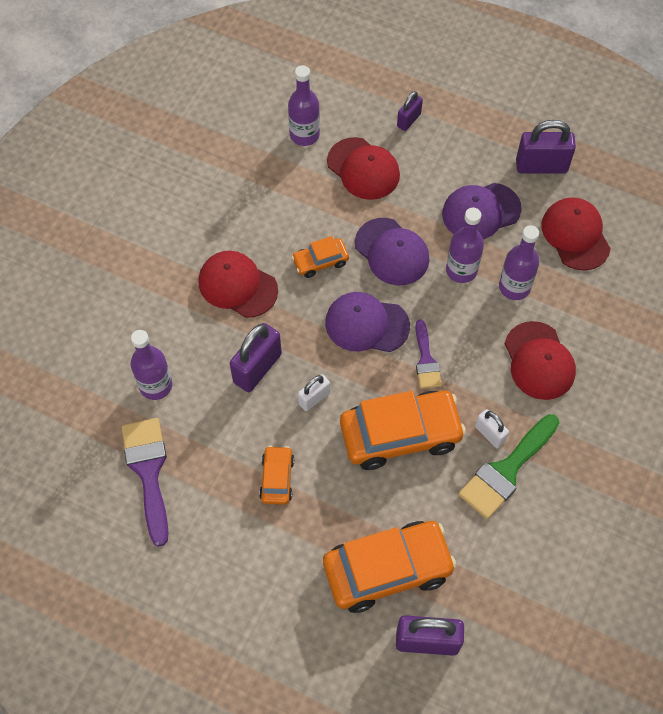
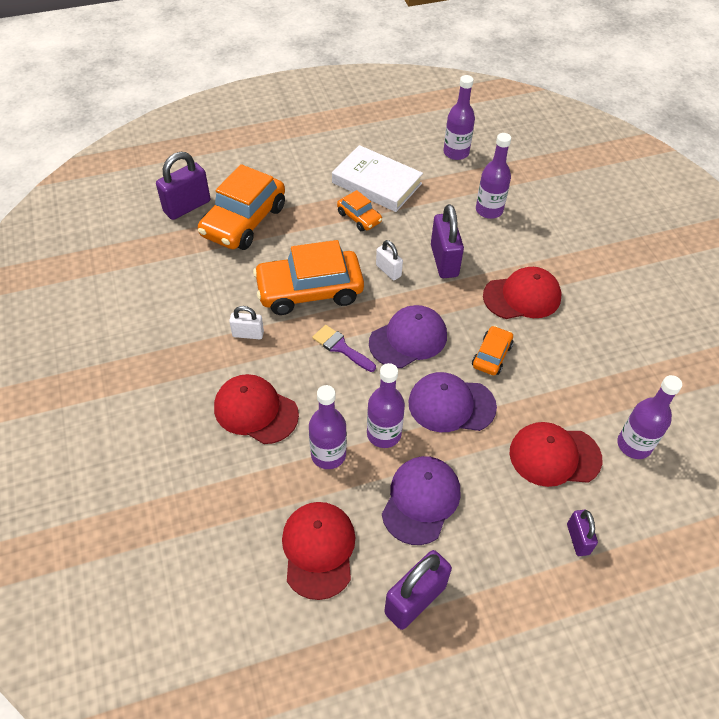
camera: 135 degrees right, 10 degrees down
purple brush [121,418,169,547] -> none
white padlock [298,374,330,411] -> white padlock turned 45 degrees counterclockwise [376,240,403,280]
orange car [340,391,466,470] -> orange car turned 45 degrees clockwise [253,240,364,315]
green brush [458,414,559,519] -> none
red cap [542,197,611,271] -> red cap turned 120 degrees counterclockwise [282,502,355,600]
none -> white book [332,145,423,212]
none -> purple bottle [443,75,475,160]

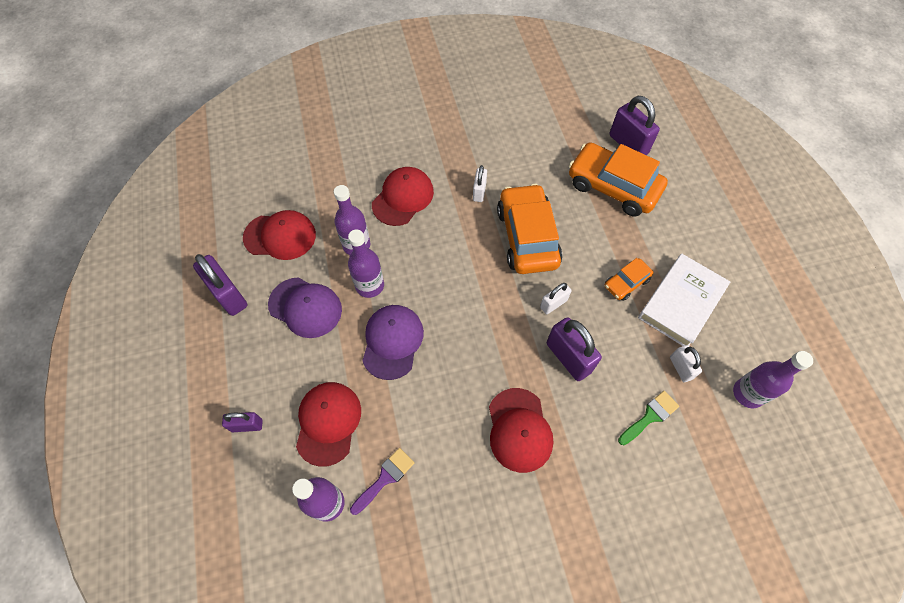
camera: 95 degrees right, 10 degrees up
purple brush [312,325,376,372] -> purple brush moved to [350,448,415,515]
purple cap [369,305,447,368] -> none
purple padlock [431,204,464,278] -> purple padlock turned 60 degrees clockwise [547,317,602,381]
orange car [472,326,513,375] -> none
purple bottle [476,133,511,219] -> green brush [618,391,679,445]
none -> white padlock [670,345,702,382]

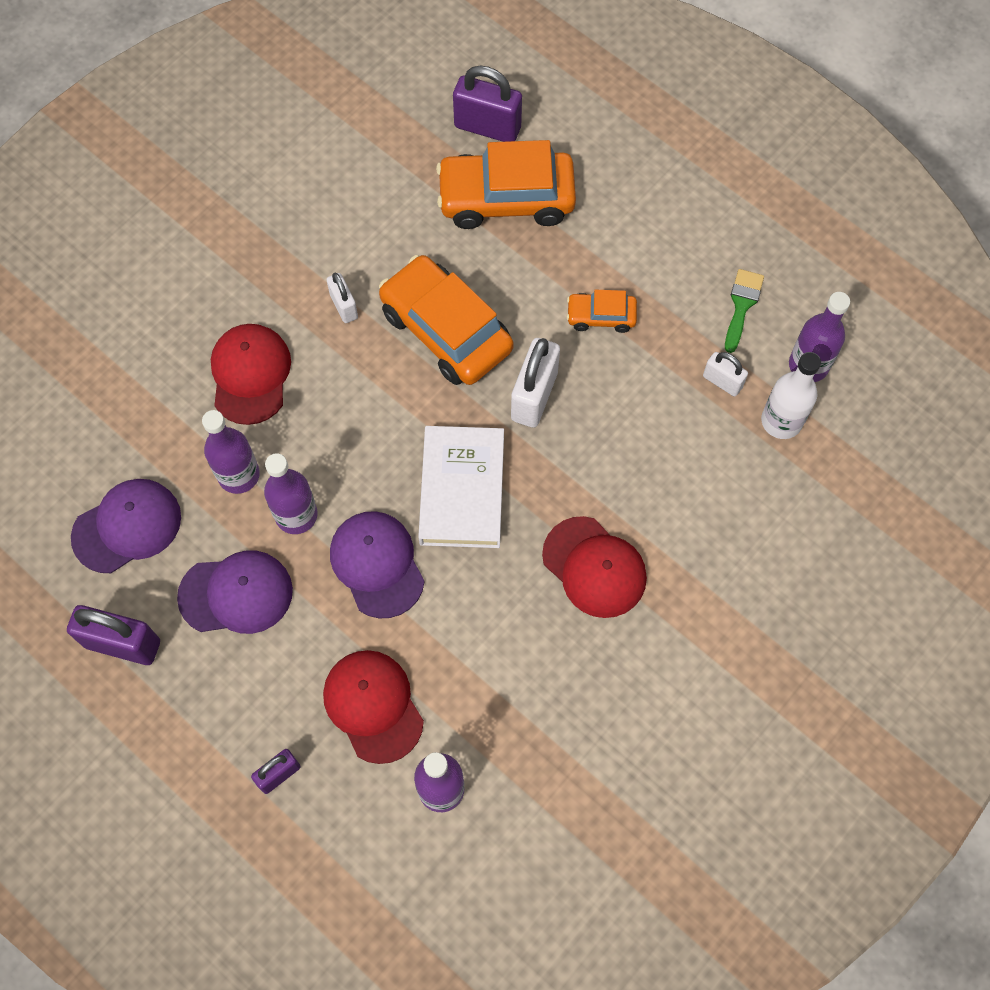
camera: 35 degrees left, 5 degrees up
red cap [243,210,316,260] -> purple cap [71,479,181,573]
purple brush [350,448,415,515] -> none
white padlock [540,283,571,314] -> white padlock [511,338,560,428], size x1.74
purple padlock [547,317,602,381] -> none
orange car [605,258,653,301] -> orange car turned 75 degrees clockwise [567,290,637,333]
green brush [618,391,679,445] -> green brush moved to [725,269,764,353]
white book [638,254,730,346] -> white book moved to [418,426,504,548]
none -> white bottle [761,352,821,439]

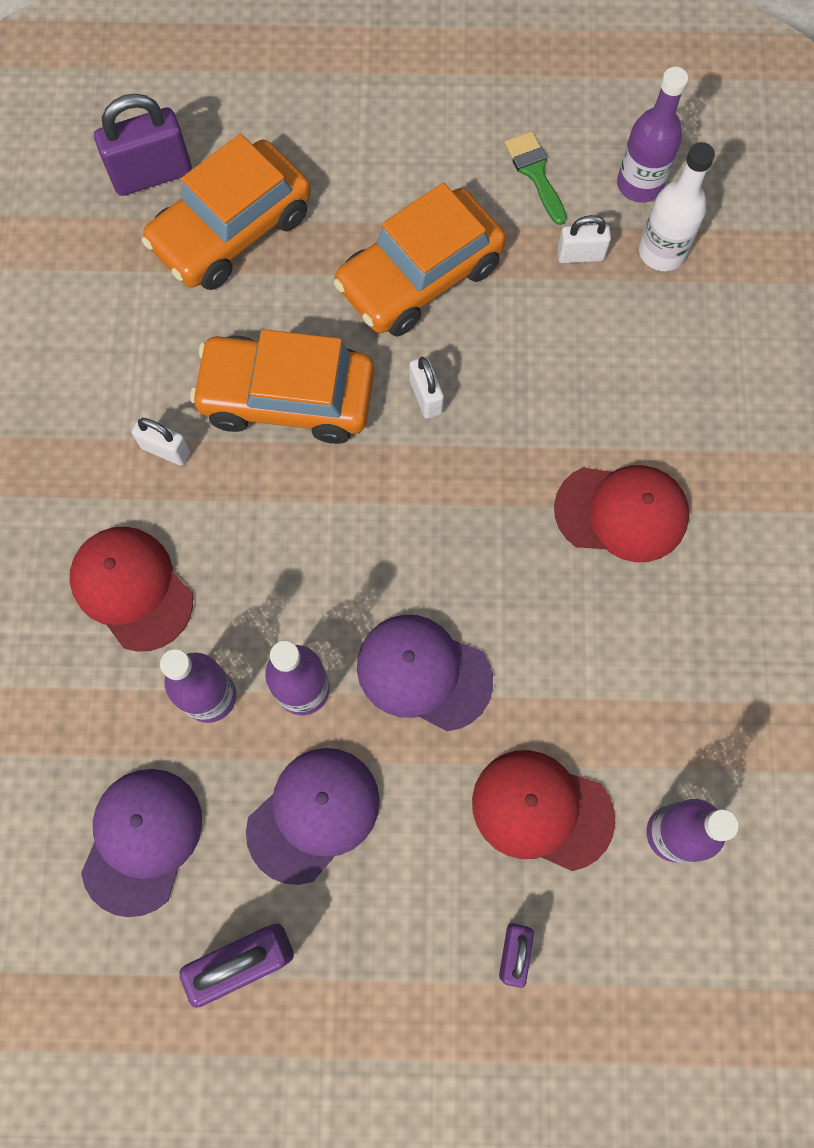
camera: 40 degrees left, 5 degrees up
white book [418,426,504,548] -> none
white padlock [511,338,560,428] -> white padlock [409,356,444,419], size x0.57
orange car [567,290,637,333] -> orange car [333,183,506,337], size x2.02

